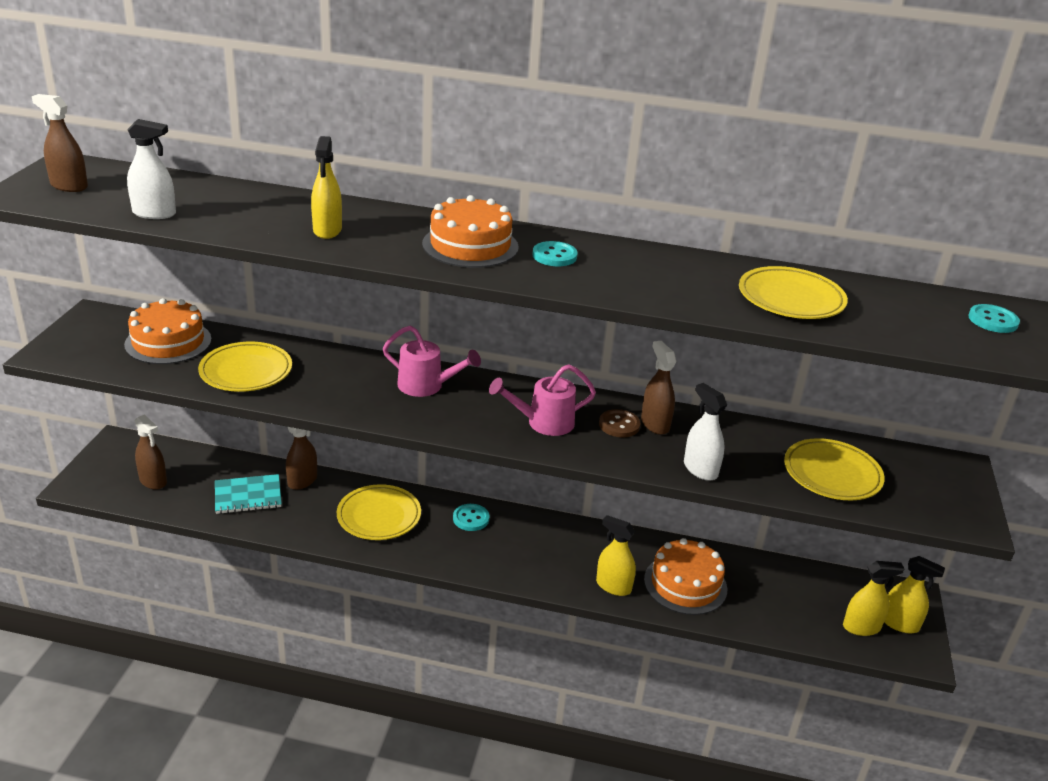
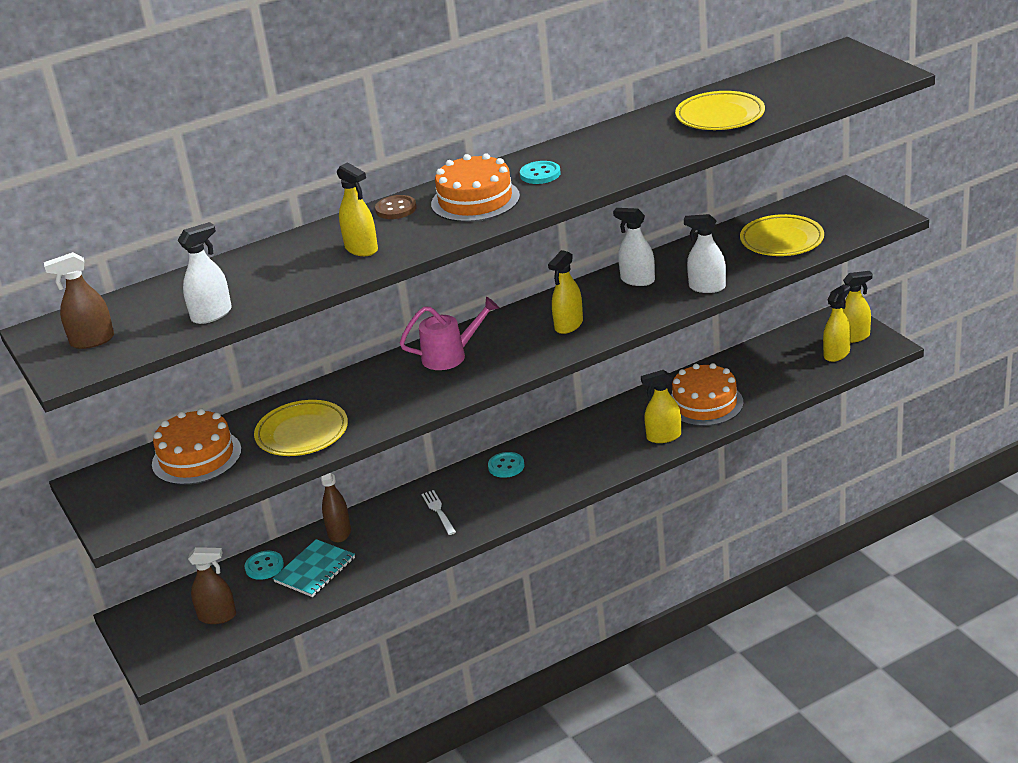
camera: 35 degrees left, 0 degrees up
yellow plate [337,484,421,540] -> white fork [422,490,456,535]
pink watering can [489,364,596,436] -> yellow spray bottle [548,250,583,334]
brown button [599,409,641,438] -> brown button moved to [375,195,417,219]
brown spray bottle [641,341,676,435] -> white spray bottle [613,208,655,286]
turquoise button [968,304,1020,333] -> turquoise button moved to [245,551,284,580]

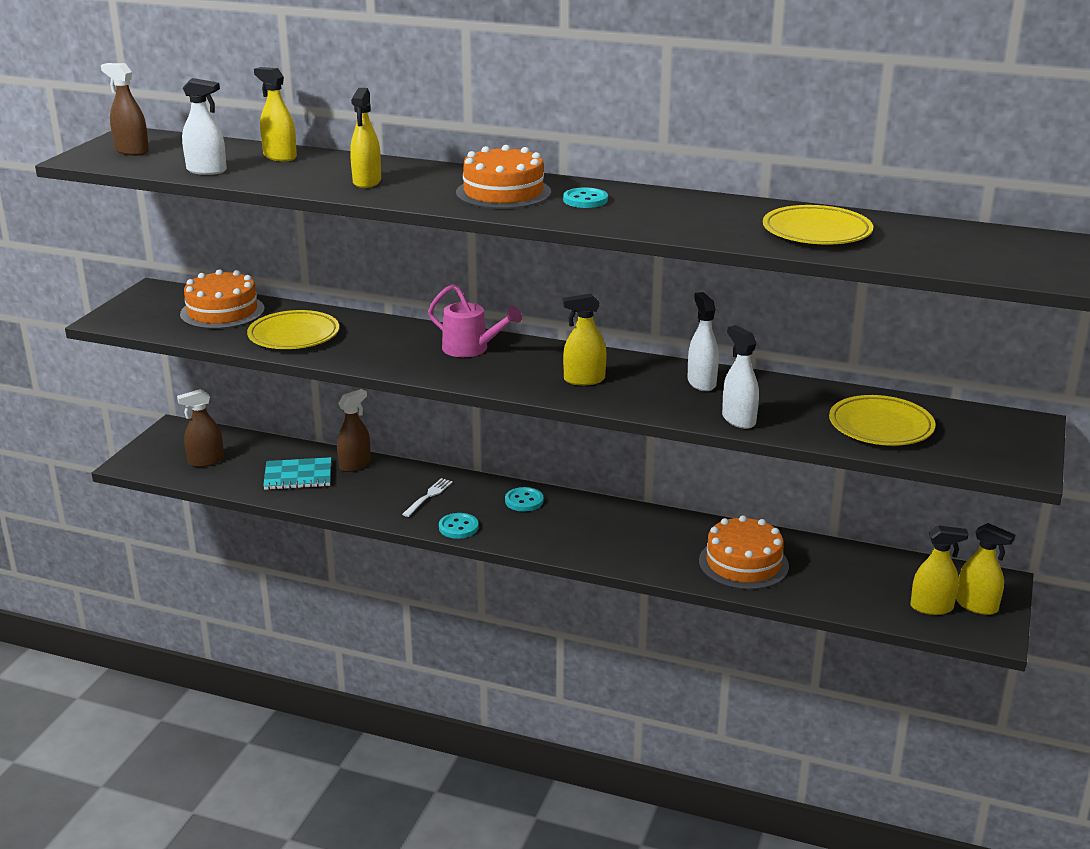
camera: 45 degrees right, 5 degrees down
brown spray bottle [188,547,236,624] -> brown spray bottle turned 105 degrees clockwise [177,389,224,467]
turquoise button [245,551,284,580] -> turquoise button moved to [439,513,479,539]
brown button [375,195,417,219] -> none
yellow spray bottle [641,370,681,443] -> yellow spray bottle moved to [254,67,297,161]

